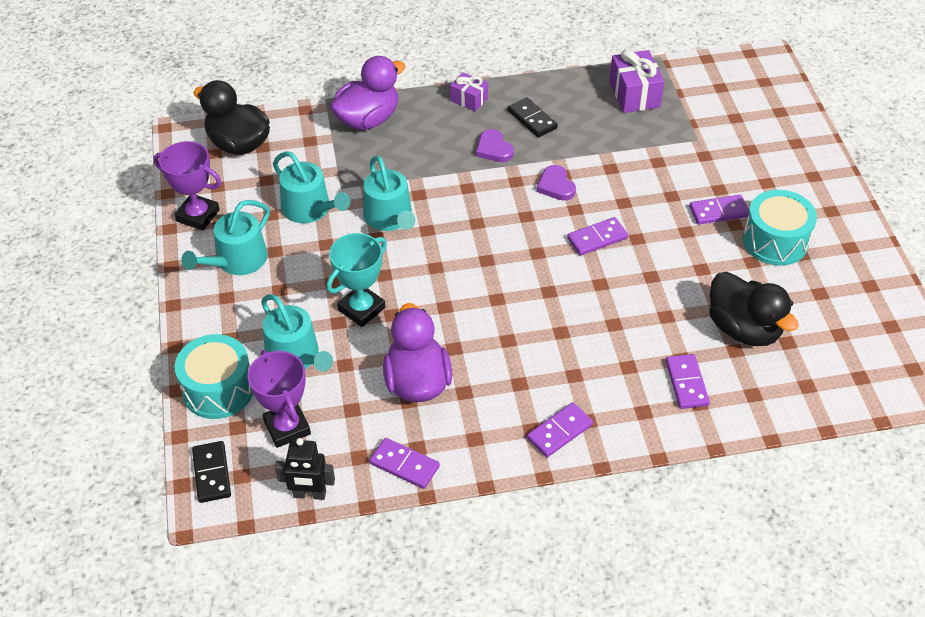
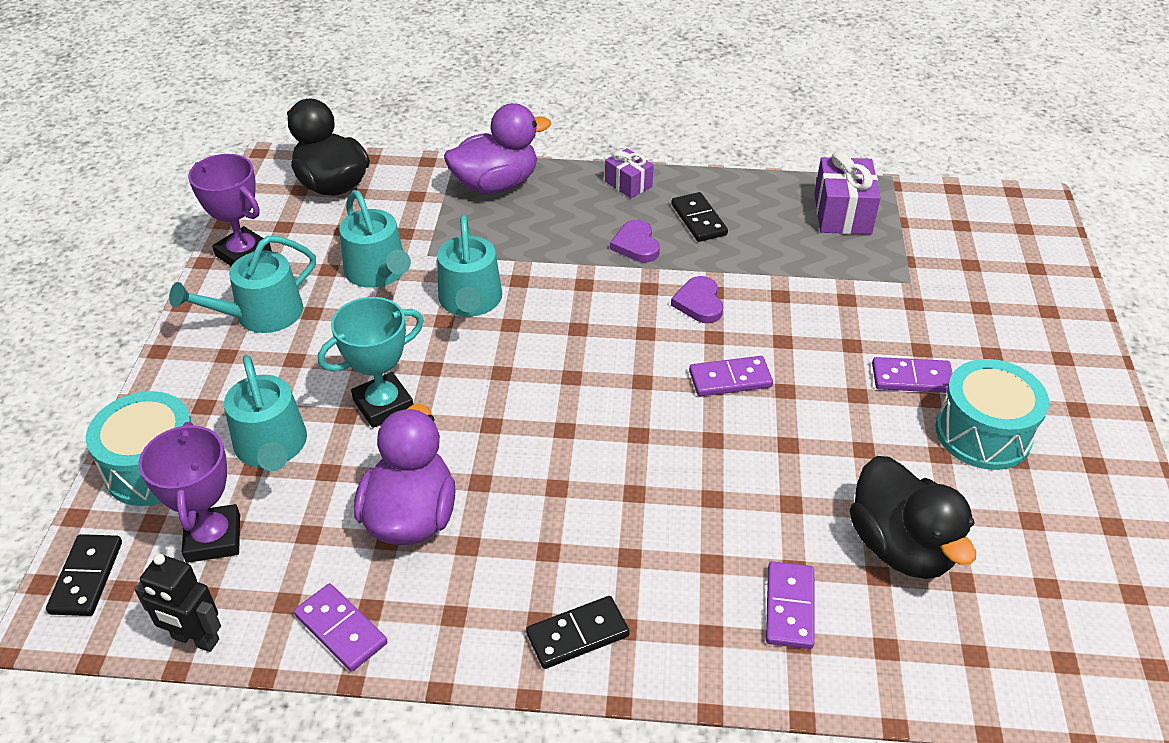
camera: 15 degrees right, 5 degrees down
purple domino [527,402,593,457] -> black domino [526,596,630,669]

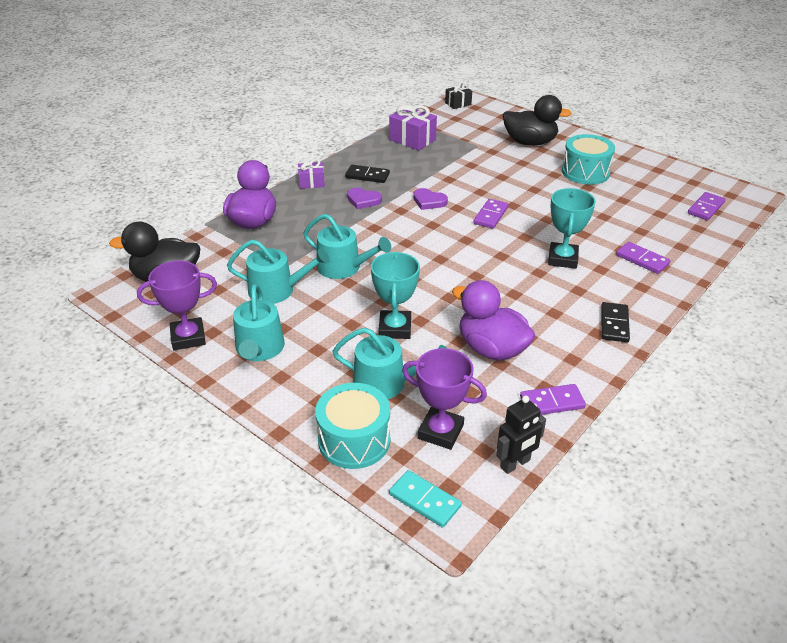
camera: 55 degrees left, 5 degrees down
black domino [46,534,122,616] -> turquoise domino [389,470,462,528]
black duck [850,456,976,579] -> black duck moved to [503,95,572,146]
purple domino [872,357,953,393] -> purple domino moved to [688,192,725,220]
none -> black gift [445,82,472,109]
none -> turquoise trophy [548,188,596,269]

